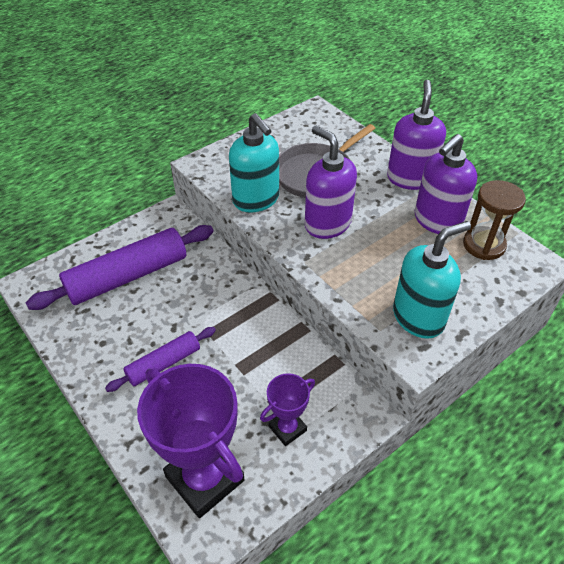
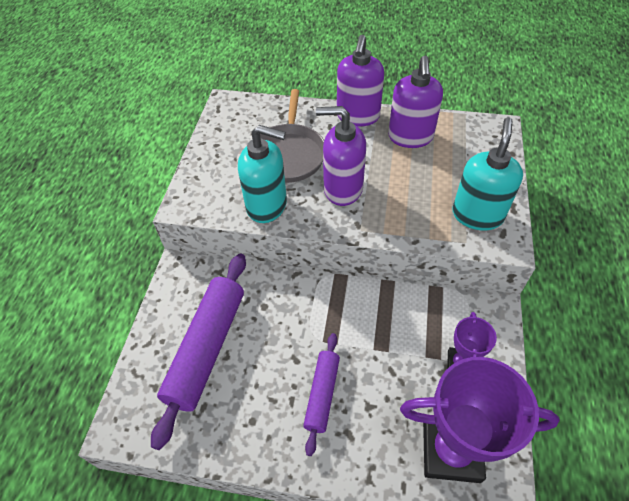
camera: 40 degrees left, 5 degrees up
purple soap dispenser [387,80,446,190] -> purple soap dispenser turned 135 degrees counterclockwise [337,35,384,127]
brown hourglass [463,180,526,260] -> none

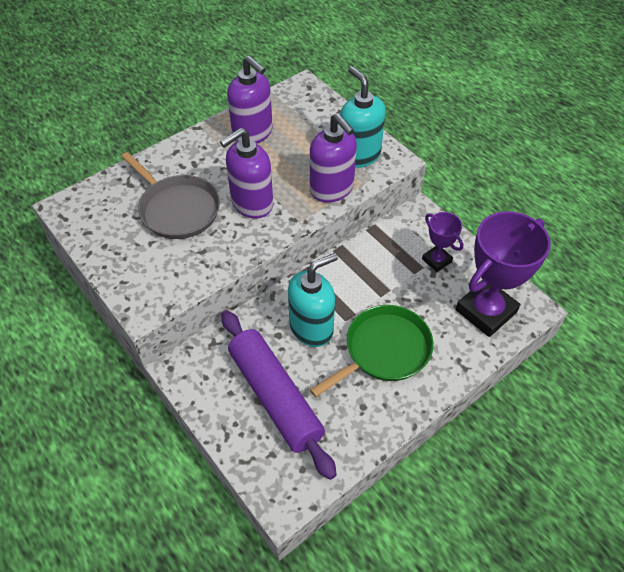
camera: 50 degrees left, 0 degrees up
turquoise soap dispenser [238,125,287,223] -> turquoise soap dispenser moved to [288,253,338,347]
purple rolling pin [303,333,340,456] -> green pan [310,305,433,397]
purple soap dispenser [337,35,384,127] -> purple soap dispenser moved to [310,113,357,202]

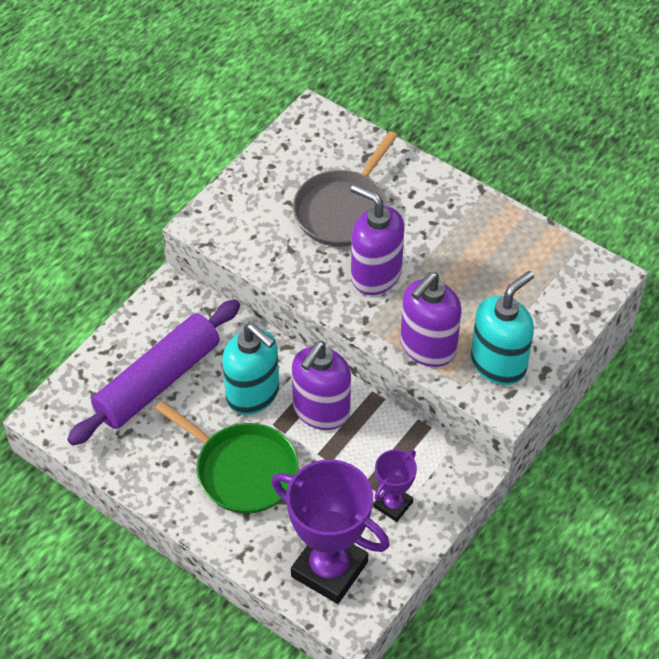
camera: 75 degrees right, 0 degrees up
purple soap dispenser [227,56,273,144] -> purple soap dispenser moved to [292,341,351,430]

